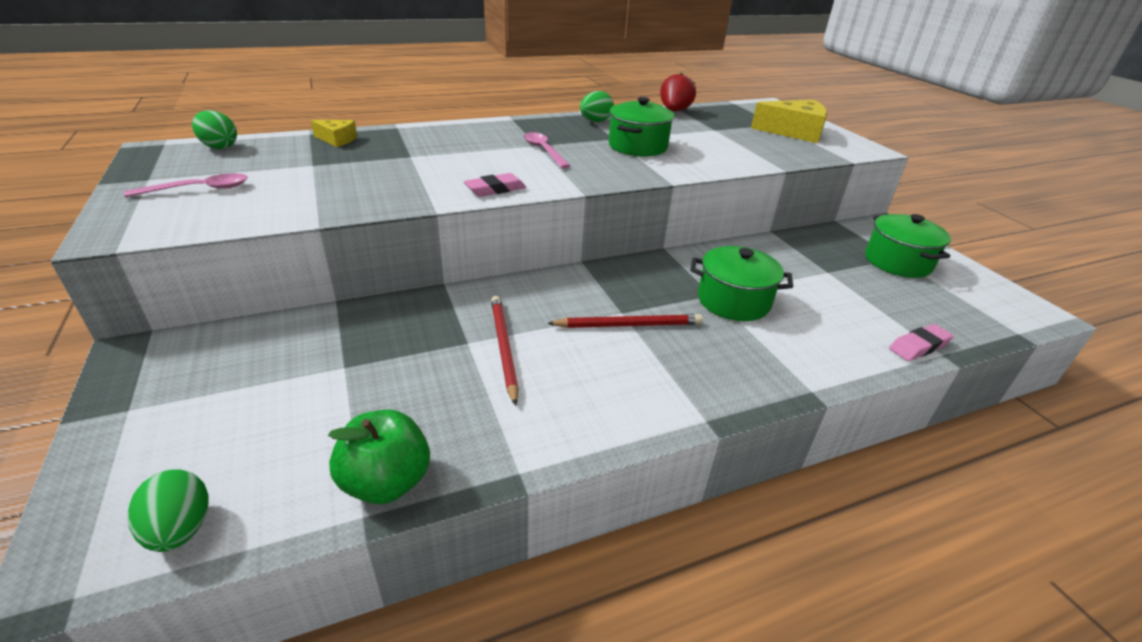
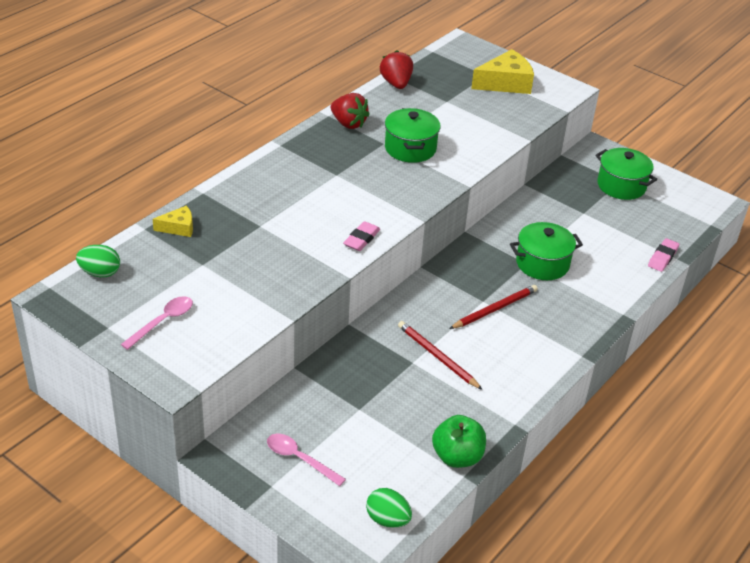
camera: 30 degrees left, 5 degrees up
pink spoon [524,132,570,168] -> pink spoon moved to [267,434,346,486]
green egg [580,91,614,122] -> red strawberry [331,93,370,129]

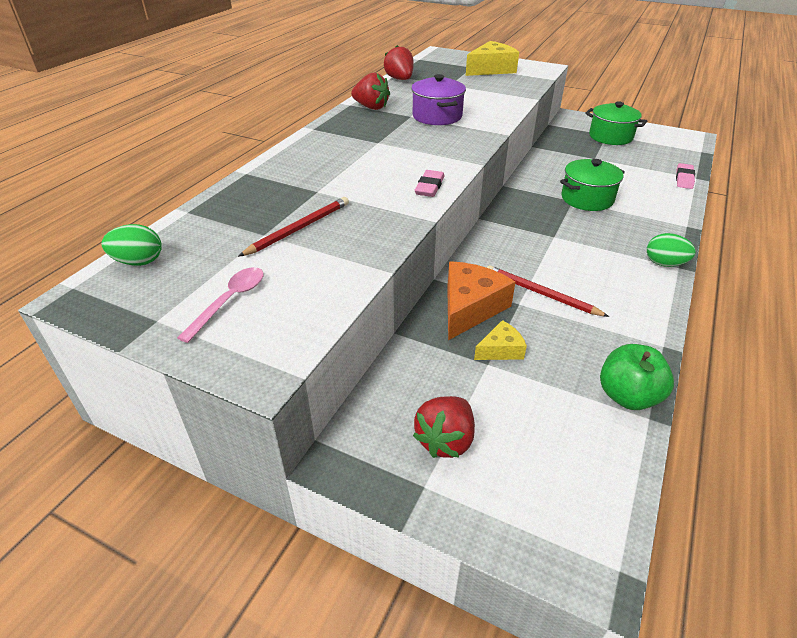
camera: 10 degrees left, 0 degrees up
yellow cheese [153,206,193,237] -> yellow cheese moved to [474,320,527,360]
pink spoon [267,434,346,486] -> red strawberry [413,396,475,458]
green egg [366,488,412,528] -> green egg moved to [647,233,696,267]
green pot [385,108,440,163] -> purple pot [411,74,466,125]
red pencil [449,285,538,329] -> red pencil moved to [238,197,349,257]
none -> orange cheese [447,261,516,340]

